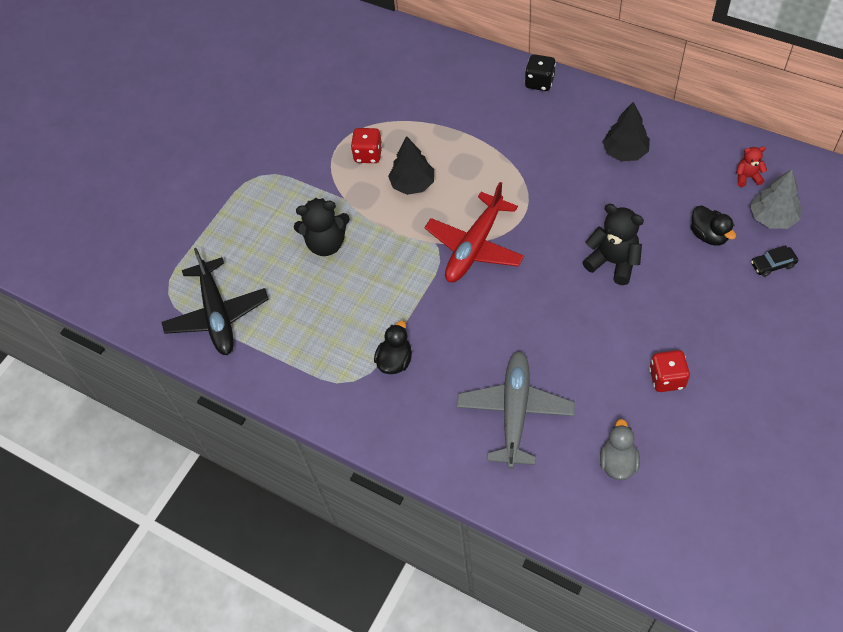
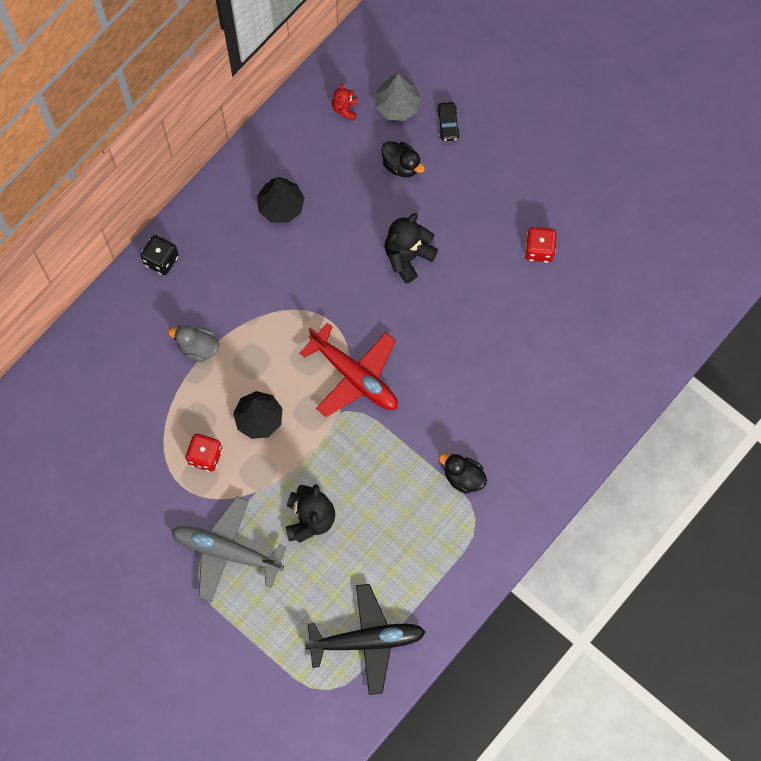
camera: 85 degrees left, 15 degrees up
grey plane [457,351,575,469] -> grey plane moved to [171,496,286,602]
grey duck [600,419,640,480] -> grey duck moved to [168,325,219,362]
black duck [691,205,736,246] -> black duck turned 60 degrees clockwise [382,141,425,177]

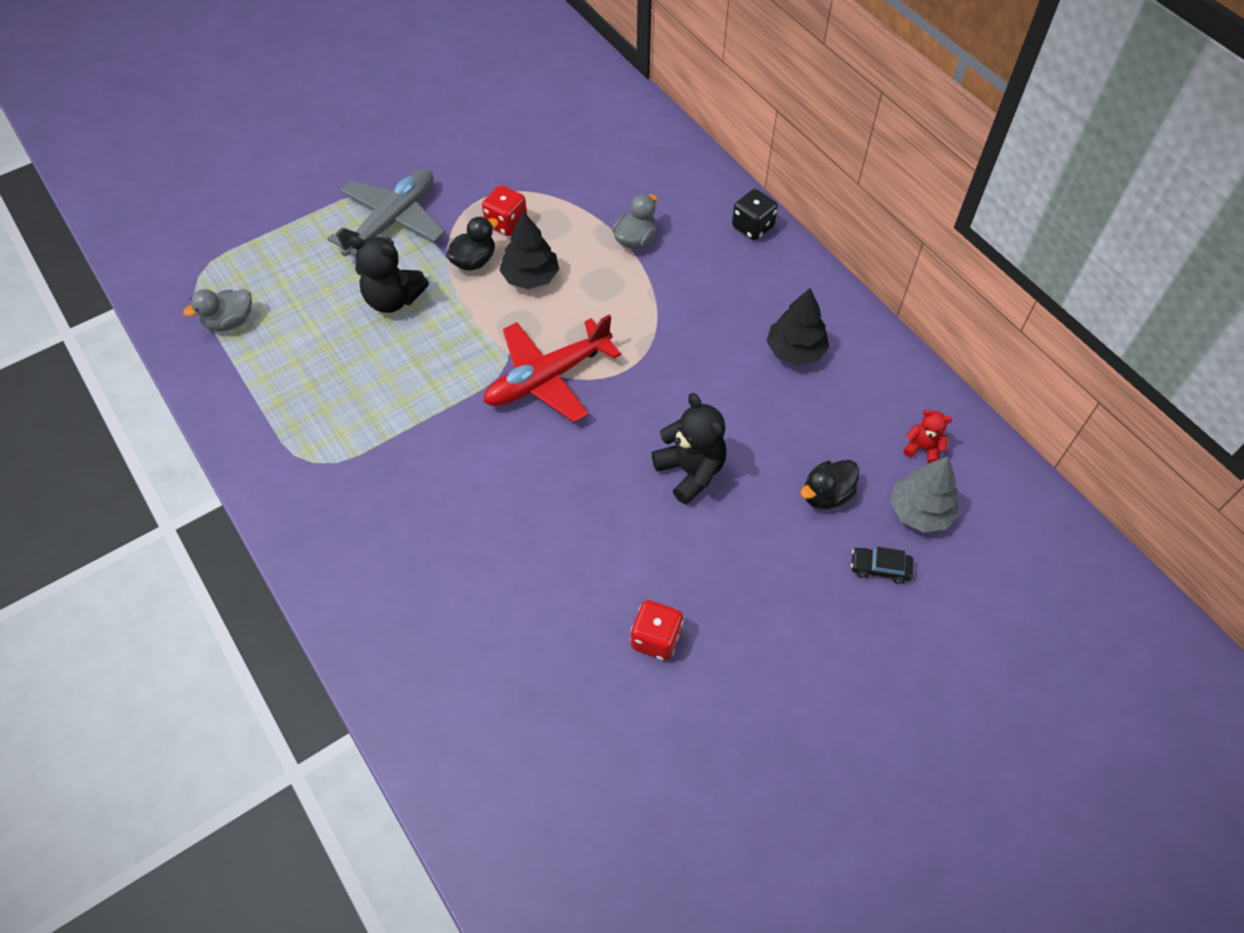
camera: 105 degrees right, 15 degrees down
black plane [305,584,425,695] -> grey duck [183,289,252,331]
black duck [439,454,487,494] -> black duck moved to [446,216,498,271]

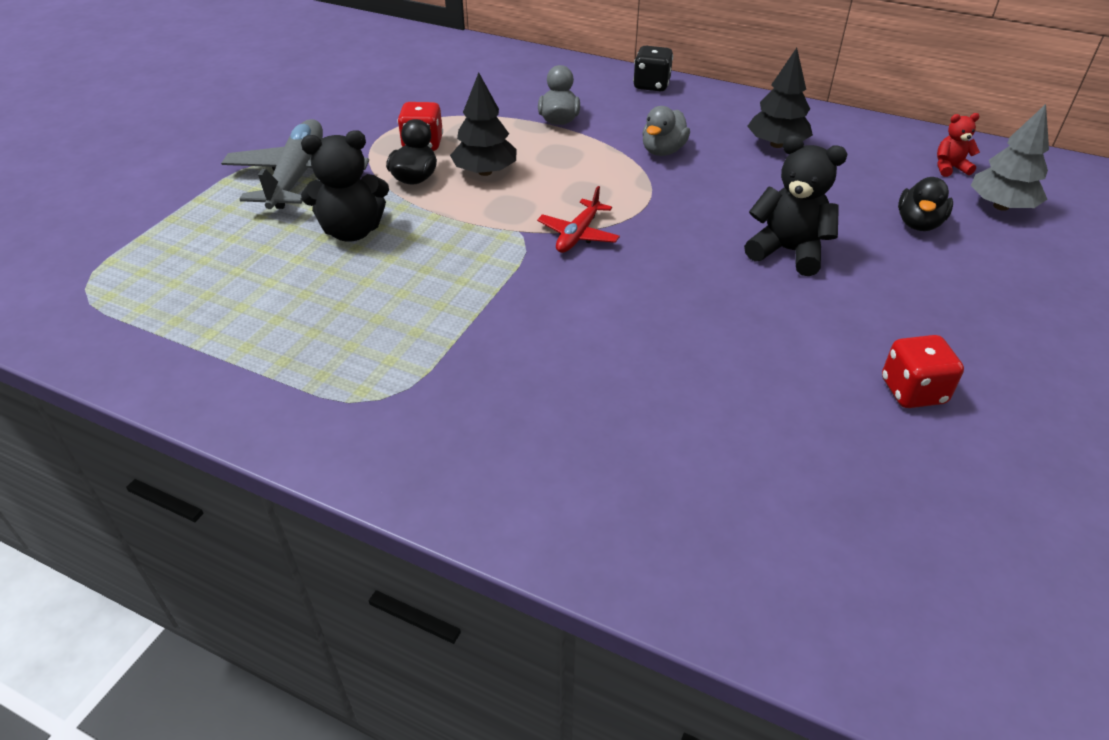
camera: 30 degrees left, 15 degrees down
grey duck [183,289,252,331] -> grey duck moved to [642,106,690,156]
red plane [483,314,621,423] -> red plane [537,186,620,253], size x0.54
black car [851,547,913,584] -> none

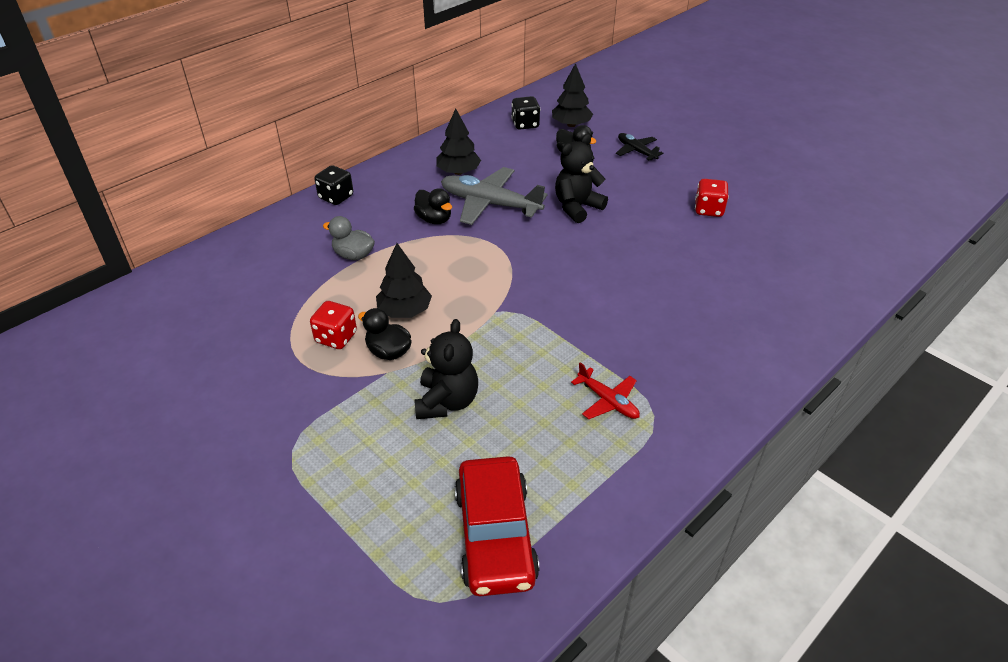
camera: 70 degrees left, 0 degrees up
grey plane [221,119,369,209] -> grey plane moved to [441,167,547,225]
red plane [537,186,620,253] -> red plane moved to [571,362,640,419]
grey duck [642,106,690,156] -> black duck [414,188,452,224]
red teddy bear [937,113,980,177] -> black dice [511,96,540,130]
grey tree [971,104,1049,211] -> black tree [552,63,593,127]
none -> red car [455,456,540,596]
none -> black plane [616,133,664,160]

